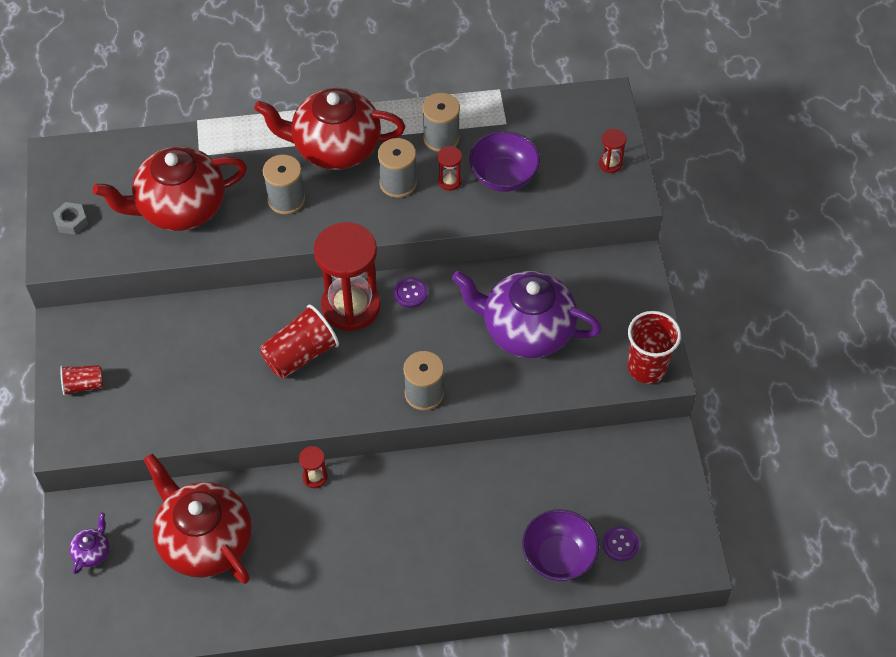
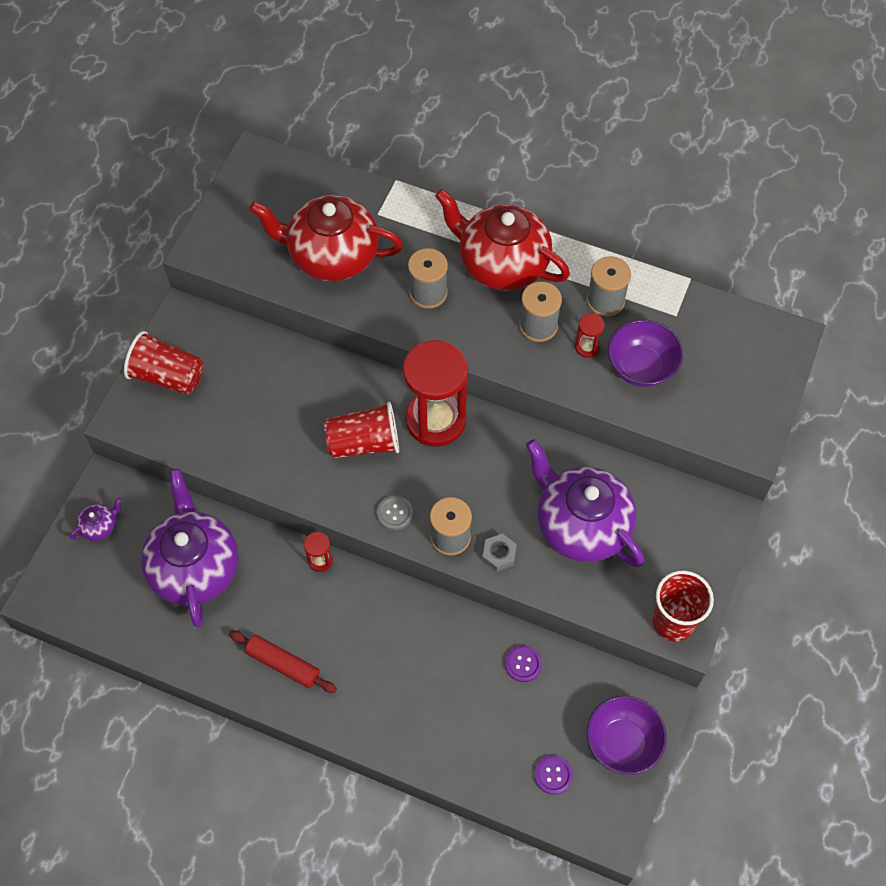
camera: 30 degrees right, 5 degrees up
grey nut [53,202,88,235] -> grey nut moved to [482,534,517,572]
red cup [60,365,103,395] -> red cup [124,331,203,395], size x1.74
red teapot [144,453,252,584] -> purple teapot [141,469,238,627]
purple button [394,277,428,308] -> purple button moved to [505,645,542,682]
purple bowl [522,509,599,581] -> purple bowl moved to [587,696,667,775]
red hourglass [599,129,626,173] -> none
none -> red rolling pin [229,631,337,693]
none -> grey button [377,495,413,530]

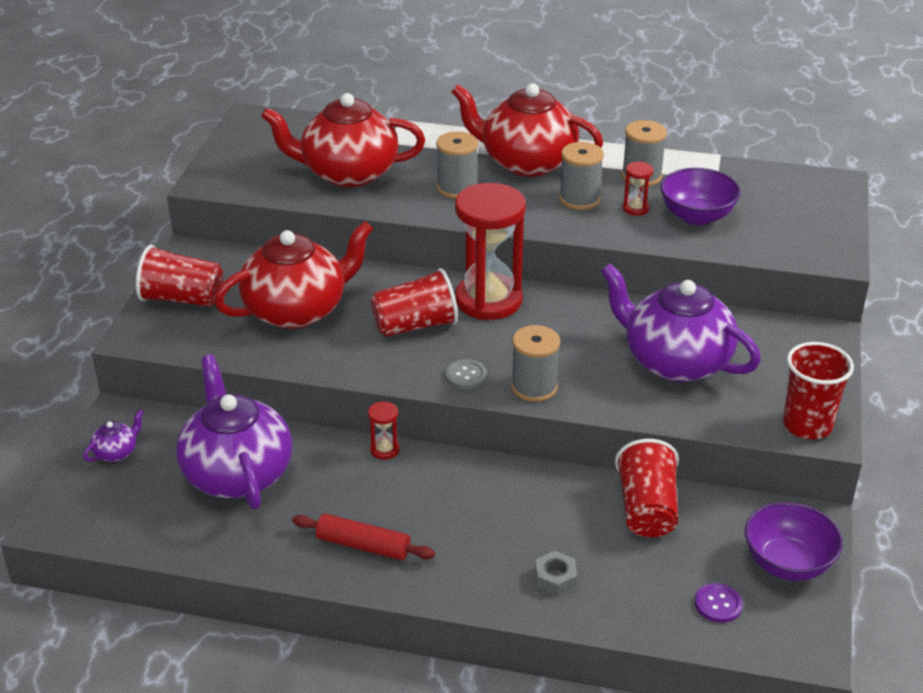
camera: 10 degrees left, 25 degrees down
grey nut [482,534,517,572] -> grey nut moved to [535,551,577,595]
purple button [505,645,542,682] -> red cup [615,439,679,537]
none -> red teapot [214,221,373,329]

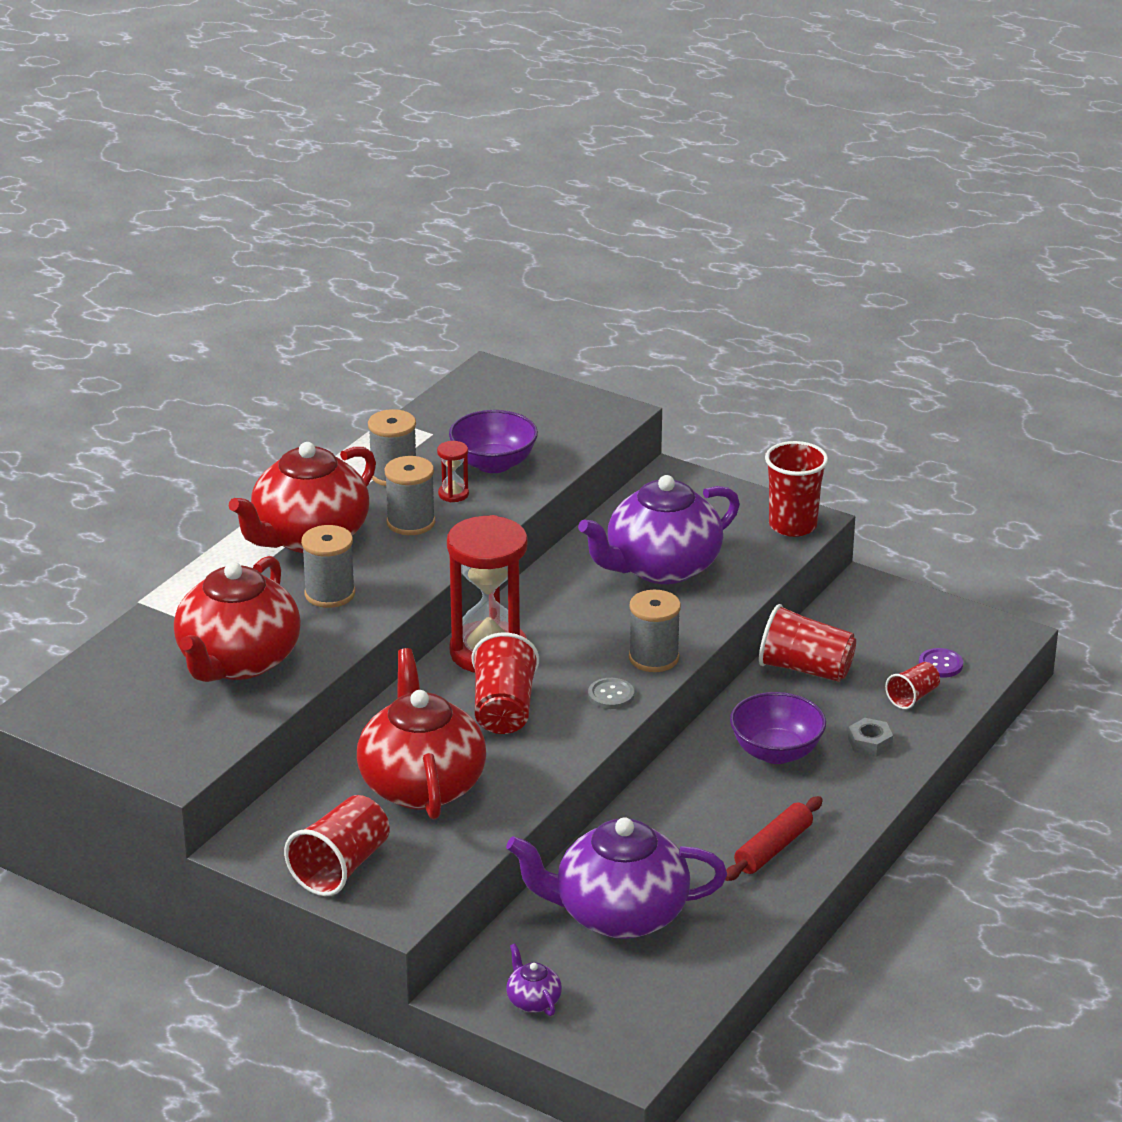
camera: 70 degrees left, 5 degrees down
red hourglass [368,401,400,460] -> none
purple bowl [745,502,843,581] -> purple bowl moved to [730,692,826,764]
none -> red cup [885,662,940,709]

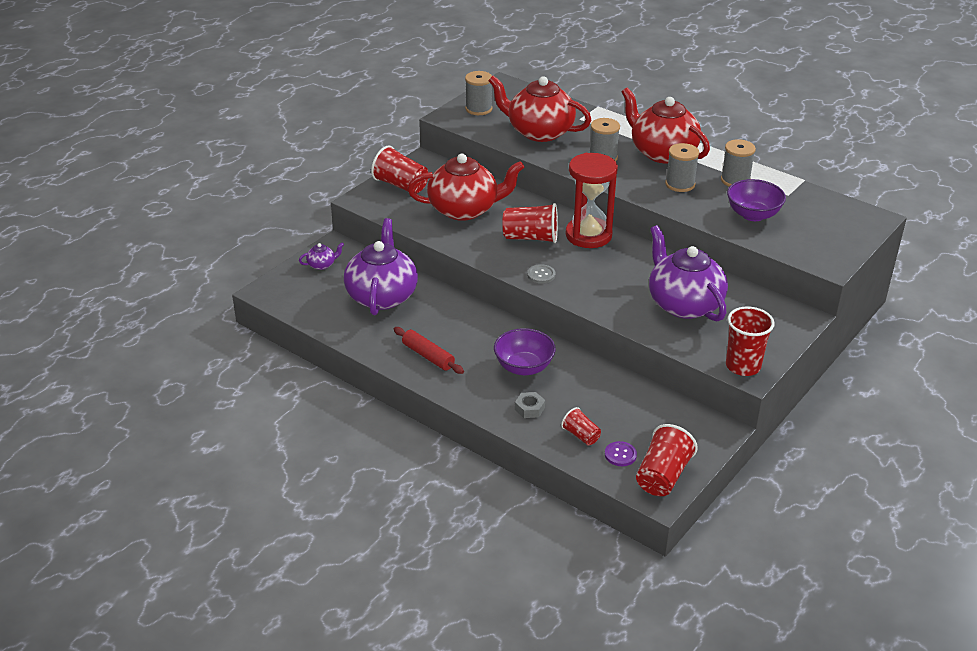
camera: 95 degrees right, 5 degrees up
red hourglass [437,441,469,502] -> none
grey spool [629,590,681,672] -> grey spool moved to [465,71,493,115]
red cup [759,604,856,682] -> red cup moved to [636,424,698,496]

